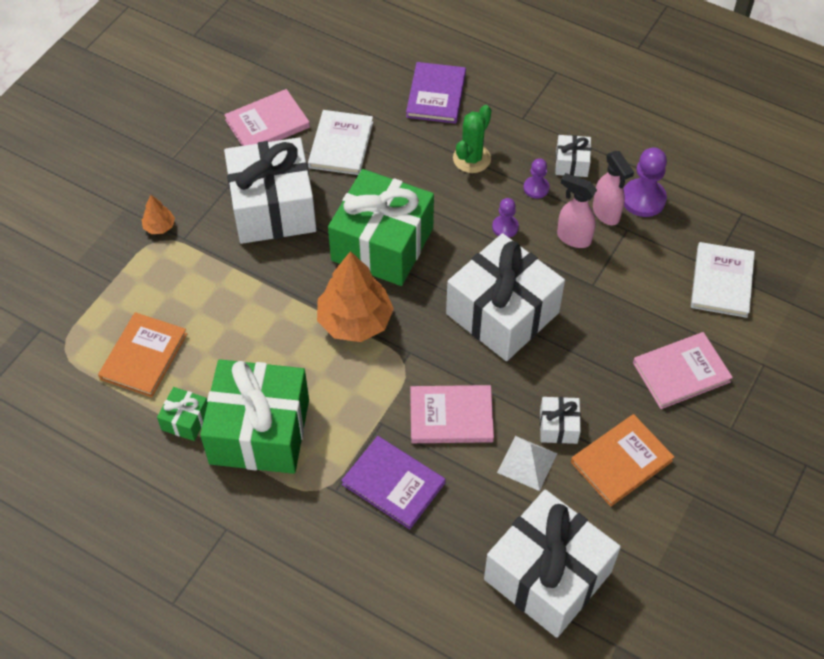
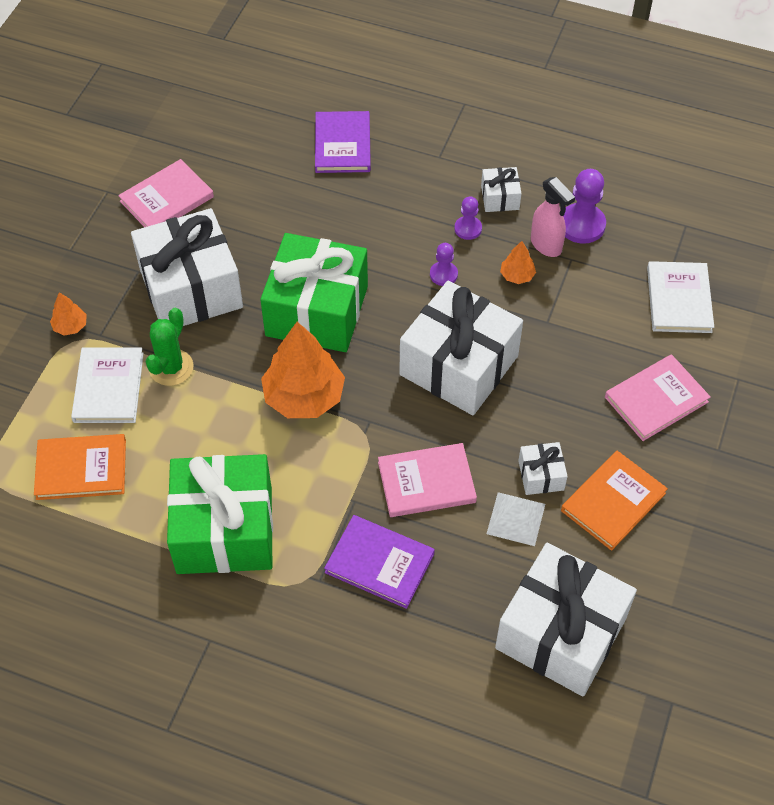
camera: 10 degrees left, 0 degrees up
orange book [98,312,187,397] -> orange book turned 75 degrees clockwise [34,434,126,500]
green gift [157,387,208,441] -> none
white book [308,110,373,175] -> white book moved to [71,347,144,423]
green cactus [453,105,491,173] -> green cactus moved to [146,308,194,386]
pink spray bottle [557,173,597,248] -> orange tree [500,241,536,284]

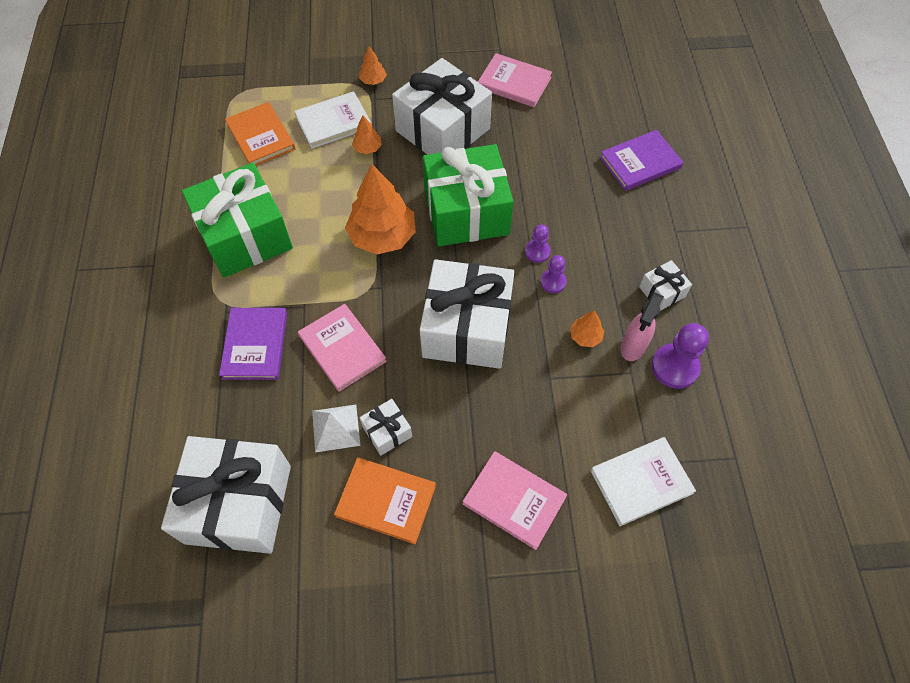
camera: 65 degrees right, 5 degrees up
green cactus [146,308,194,386] -> orange tree [352,115,382,154]
purple pawn [454,196,482,240] -> purple pawn moved to [525,224,551,263]

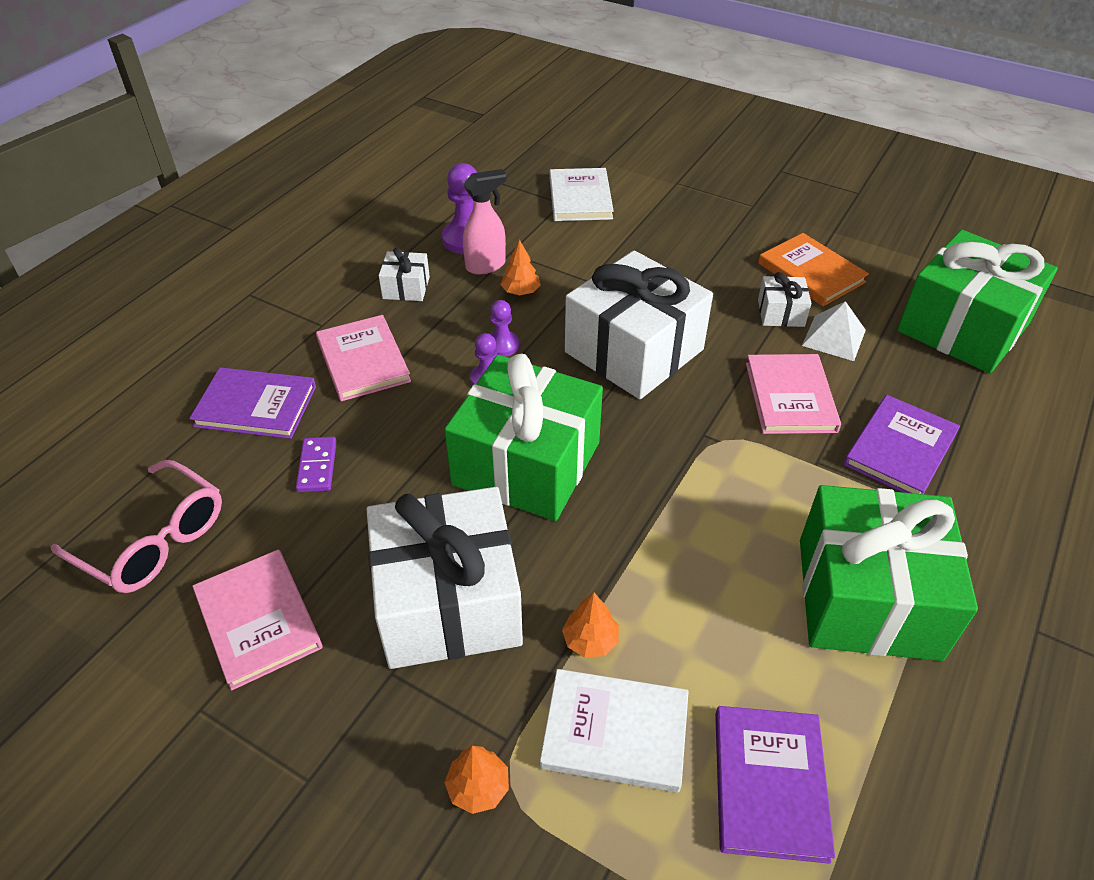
camera: 145 degrees left, 15 degrees down
white gift [161,436,291,554] -> green gift [897,230,1058,373]
orange book [225,102,296,166] -> purple book [715,706,835,864]
orange tree [345,164,416,255] -> none
pink book [463,451,567,550] -> pink book moved to [316,315,411,401]
white book [591,437,696,526] -> white book turned 75 degrees clockwise [549,168,614,221]
none -> pink glasses [50,460,222,593]
none -> purple domino [296,437,337,492]

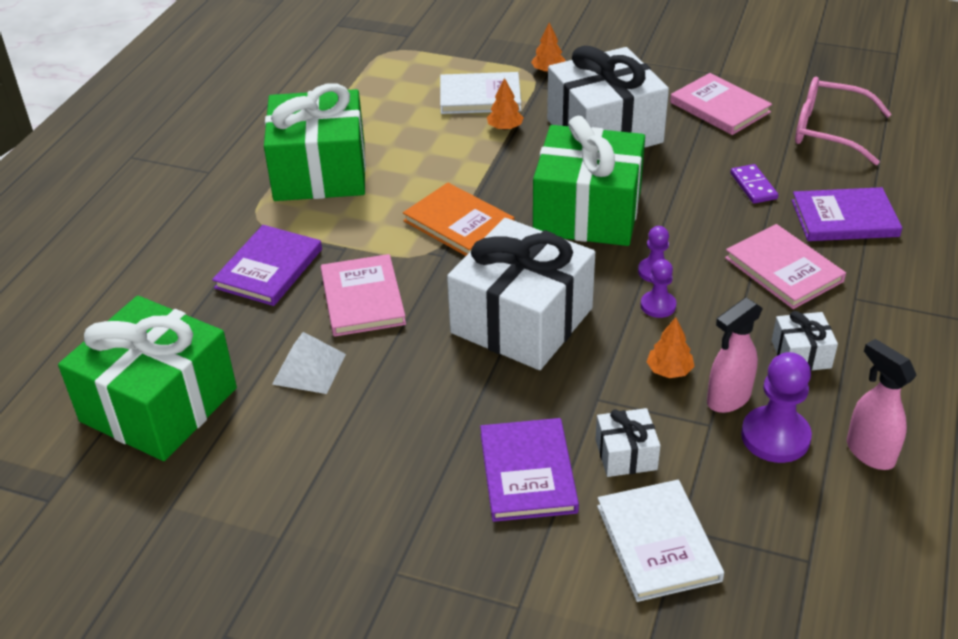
camera: 170 degrees right, 5 degrees down
purple book [715,706,835,864] -> purple book moved to [480,418,579,522]
orange book [758,233,869,306] -> orange book moved to [403,183,514,256]
white gift [758,272,811,327] -> white gift moved to [595,408,661,477]
none -> pink spray bottle [847,339,917,470]

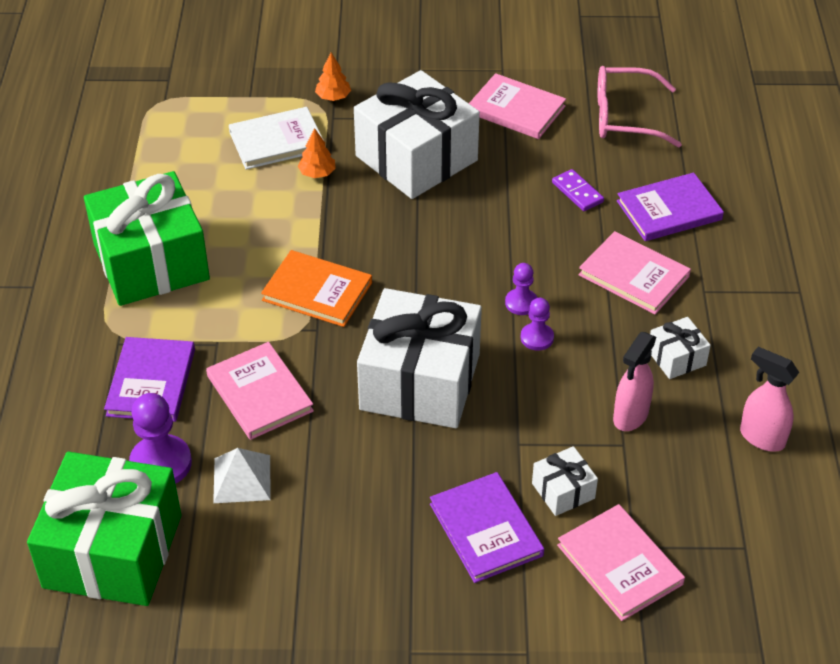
camera: 20 degrees left, 5 degrees up
green gift [533,116,645,246] -> none
white book [597,480,724,602] -> pink book [557,504,685,621]
orange tree [647,317,694,378] -> none
purple pawn [741,352,812,463] -> purple pawn moved to [129,393,192,484]

